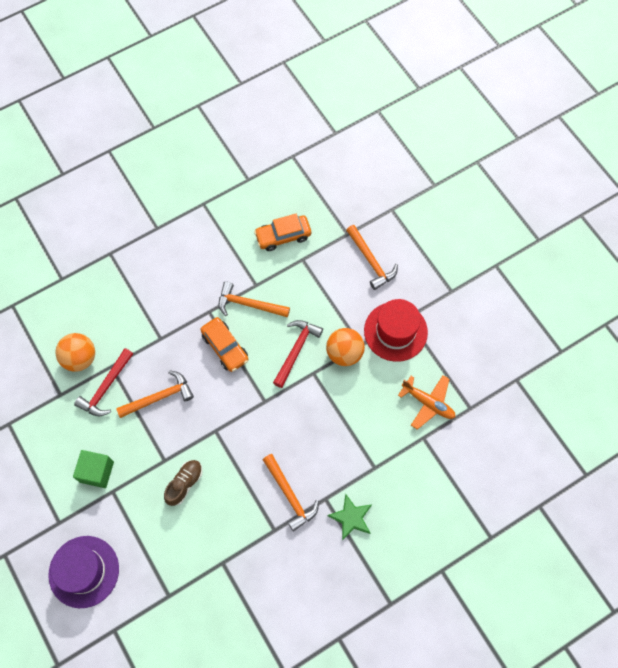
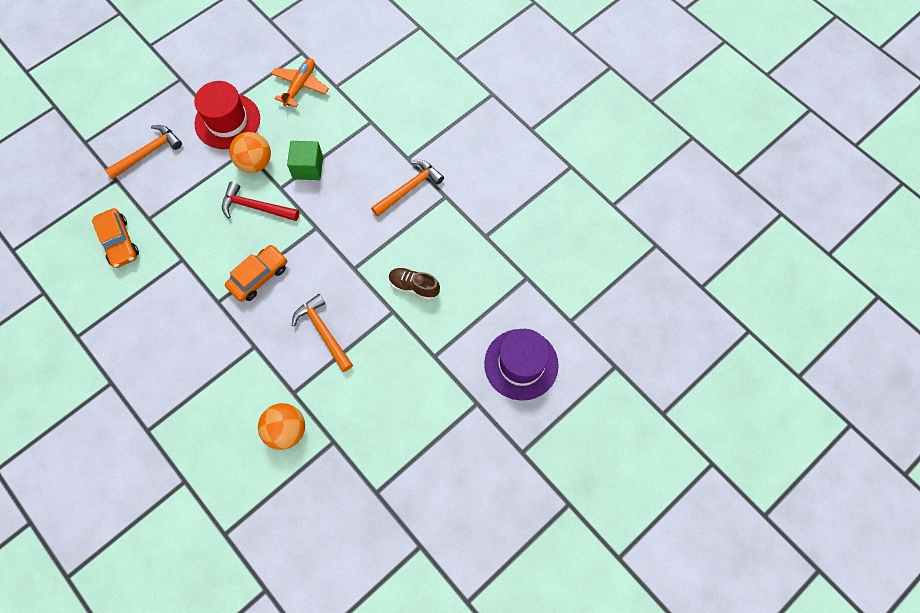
camera: 100 degrees left, 0 degrees up
green cube [73,450,114,488] -> green cube moved to [287,141,323,180]
red hammer [74,348,133,417] -> none
orange hammer [219,282,290,317] -> none
green star [327,494,372,541] -> none

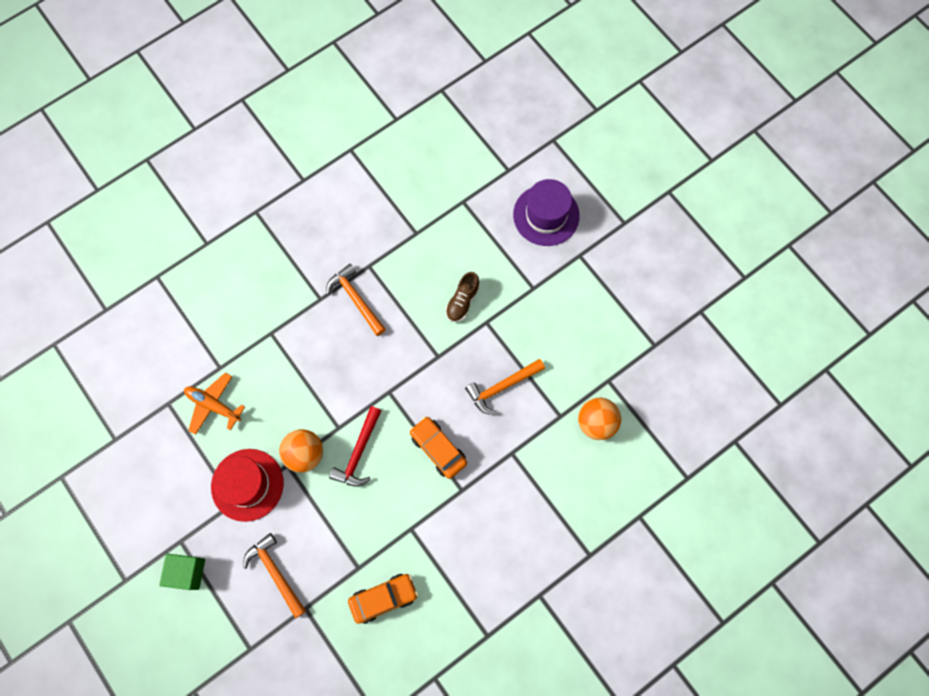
camera: 85 degrees left, 5 degrees up
green cube [287,141,323,180] -> green cube moved to [159,554,205,590]

